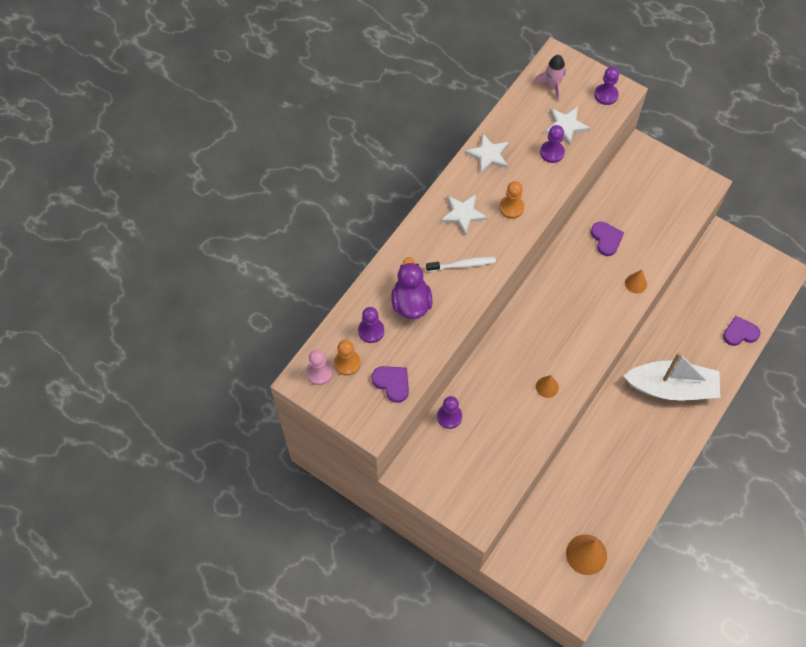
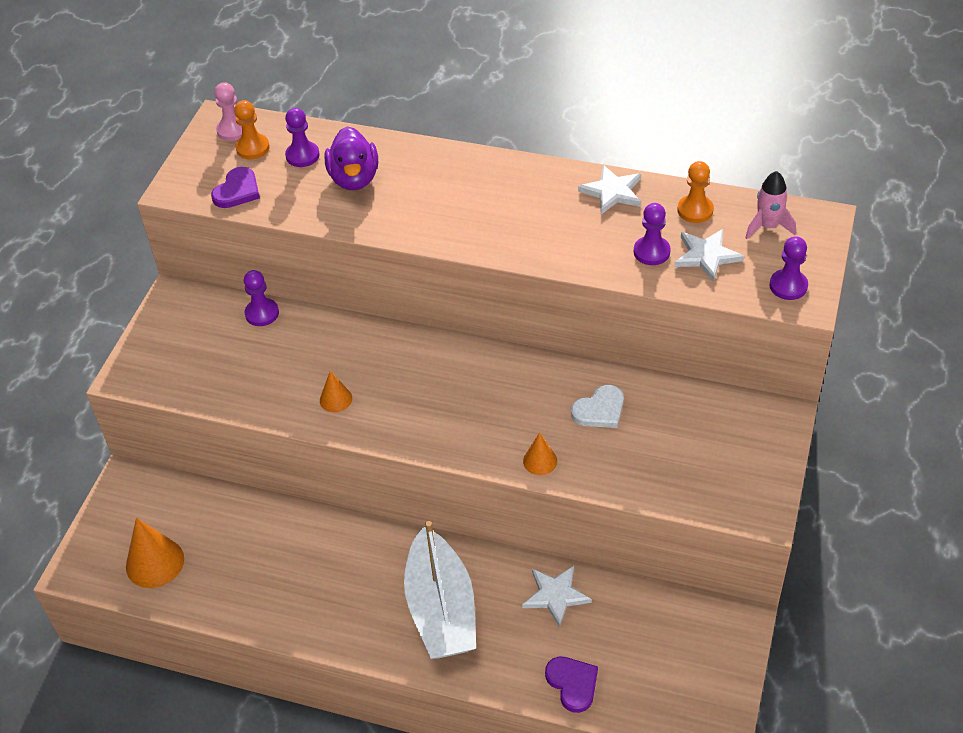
camera: 75 degrees right, 15 degrees down
purple duck [391,257,432,319] -> purple duck turned 105 degrees clockwise [325,127,378,190]
white toothbrush [426,257,496,272] -> none
white star [440,194,488,235] -> white star moved to [522,566,592,628]
orange pawn [499,181,524,219] -> orange pawn moved to [677,161,714,223]
purple heart [591,222,624,256] -> white heart [571,385,624,428]

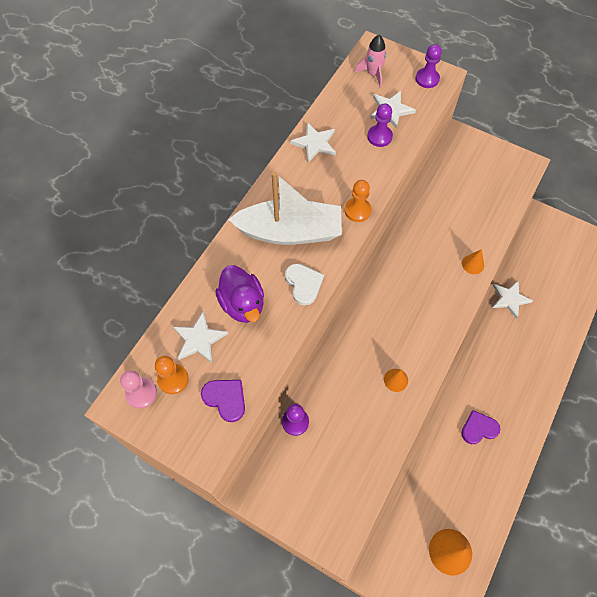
camera: 80 degrees left, 15 degrees up
purple pawn [285,108,320,167] -> white star [173,311,228,364]
purple duck [325,127,378,190] -> purple duck turned 60 degrees clockwise [215,265,264,323]
white boat [404,521,476,659] -> white boat moved to [228,171,342,245]
purple heart [545,657,598,713] -> purple heart moved to [462,410,500,444]
white heart [571,385,624,428] -> white heart moved to [285,263,324,305]
orange pawn [677,161,714,223] -> orange pawn moved to [345,180,372,222]

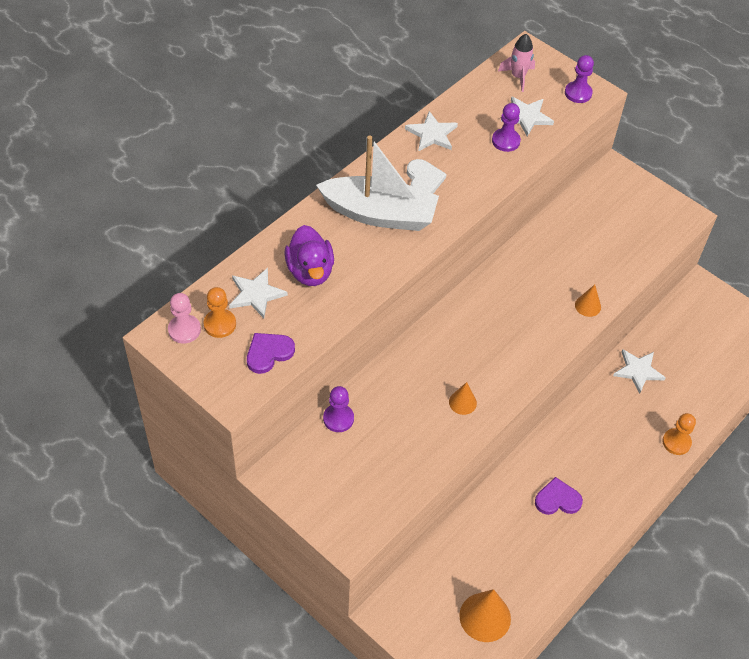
camera: 10 degrees right, 10 degrees down
purple heart [201,380,245,422] -> purple heart turned 90 degrees counterclockwise [247,333,295,374]
white heart [285,263,324,305] -> white heart moved to [407,159,446,194]
orange pawn [345,180,372,222] -> orange pawn moved to [662,413,696,455]

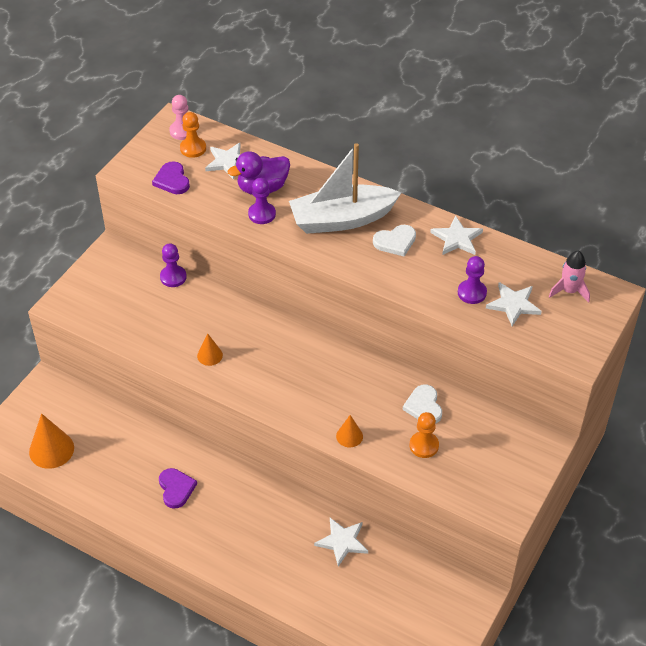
camera: 80 degrees right, 5 degrees down
purple heart [247,333,295,374] -> purple heart turned 150 degrees counterclockwise [152,162,190,194]
white boat [316,136,439,231] -> white boat turned 75 degrees clockwise [289,143,401,234]
purple pawn [565,55,594,103] -> purple pawn moved to [248,178,276,224]
orange pawn [662,413,696,455] -> orange pawn moved to [410,412,439,458]
none -> white heart [403,385,442,424]

